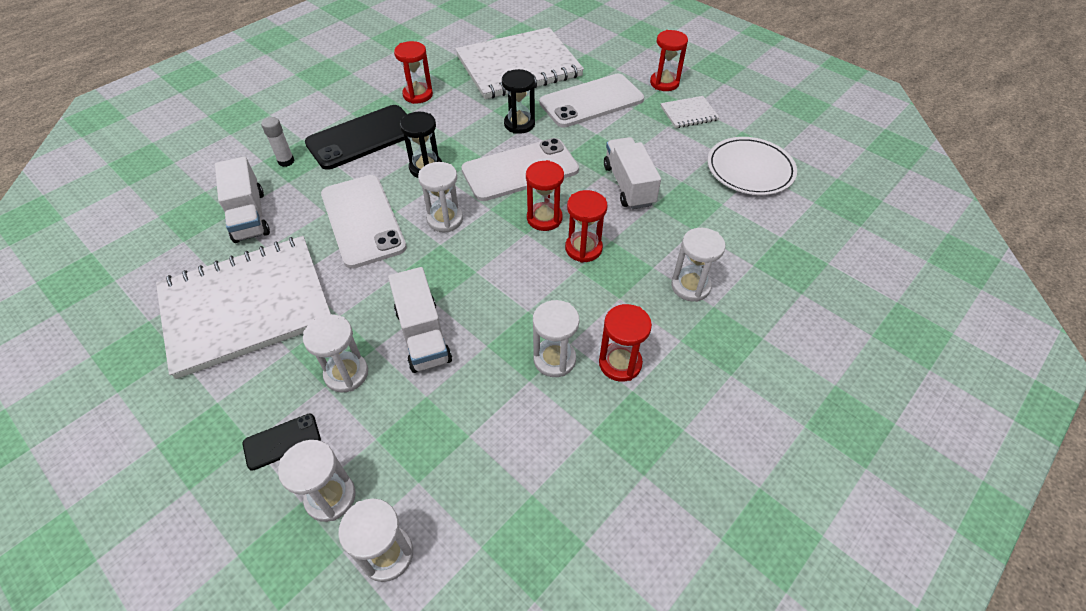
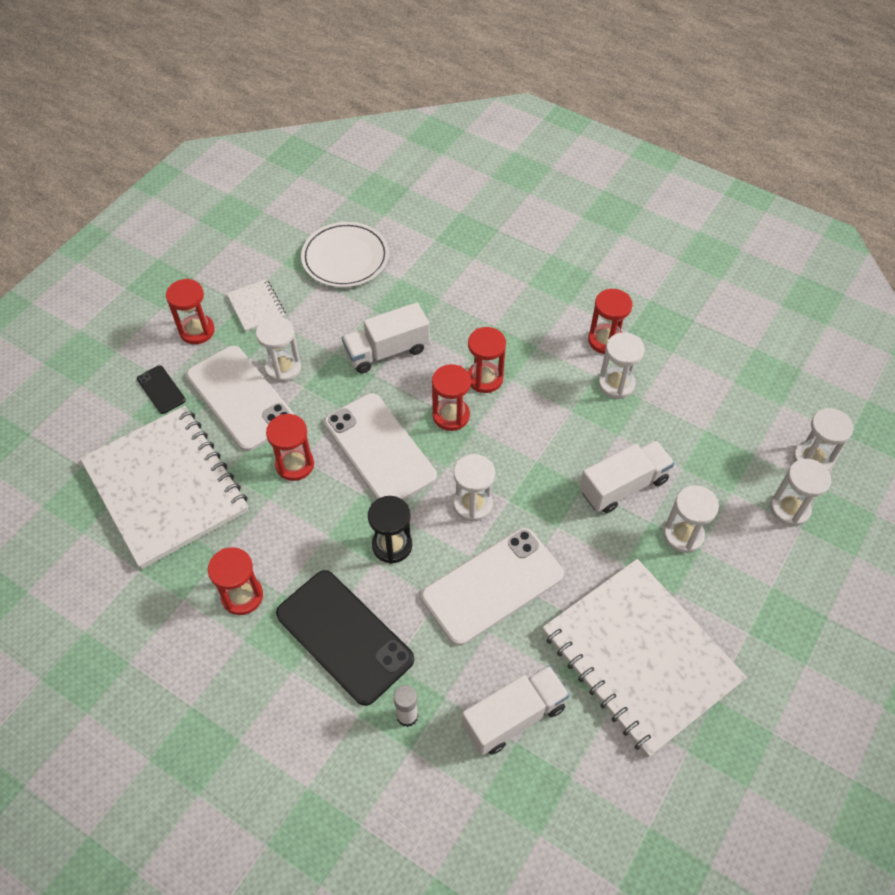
camera: 100 degrees left, 5 degrees up
black phone [243,413,321,471] -> black phone moved to [137,365,186,414]
black hourglass [502,69,535,134] -> red hourglass [266,414,314,481]
white hourglass [671,228,725,302] -> white hourglass moved to [256,316,301,383]

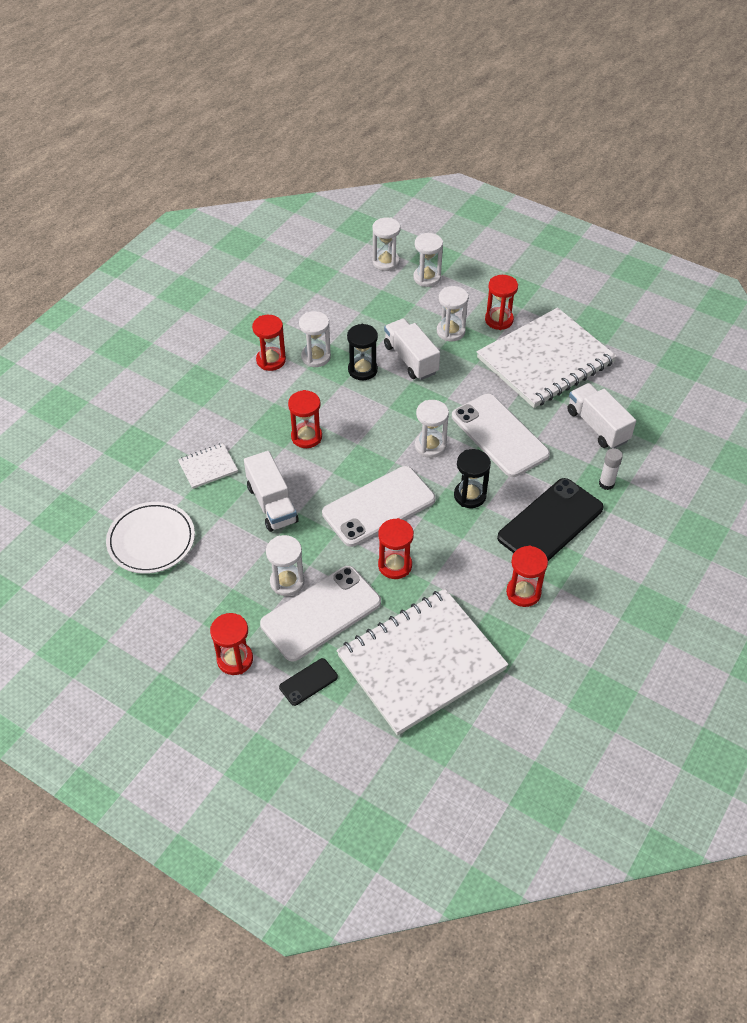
camera: 90 degrees left, 5 degrees down
white notebook [227,279,286,332] -> white notebook moved to [178,443,238,489]
red hourglass [432,364,471,431] -> red hourglass moved to [485,275,518,330]
none -> black hourglass [347,324,378,380]

